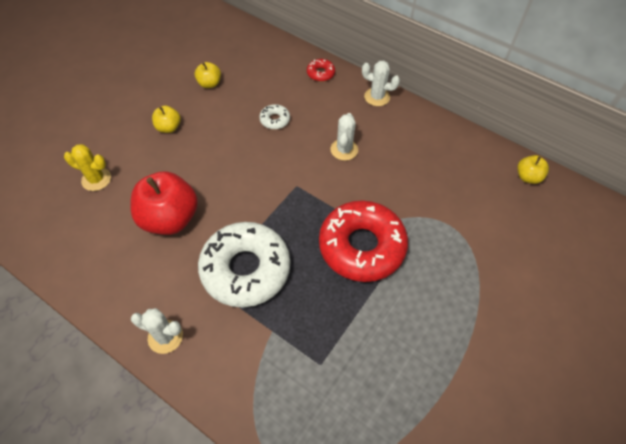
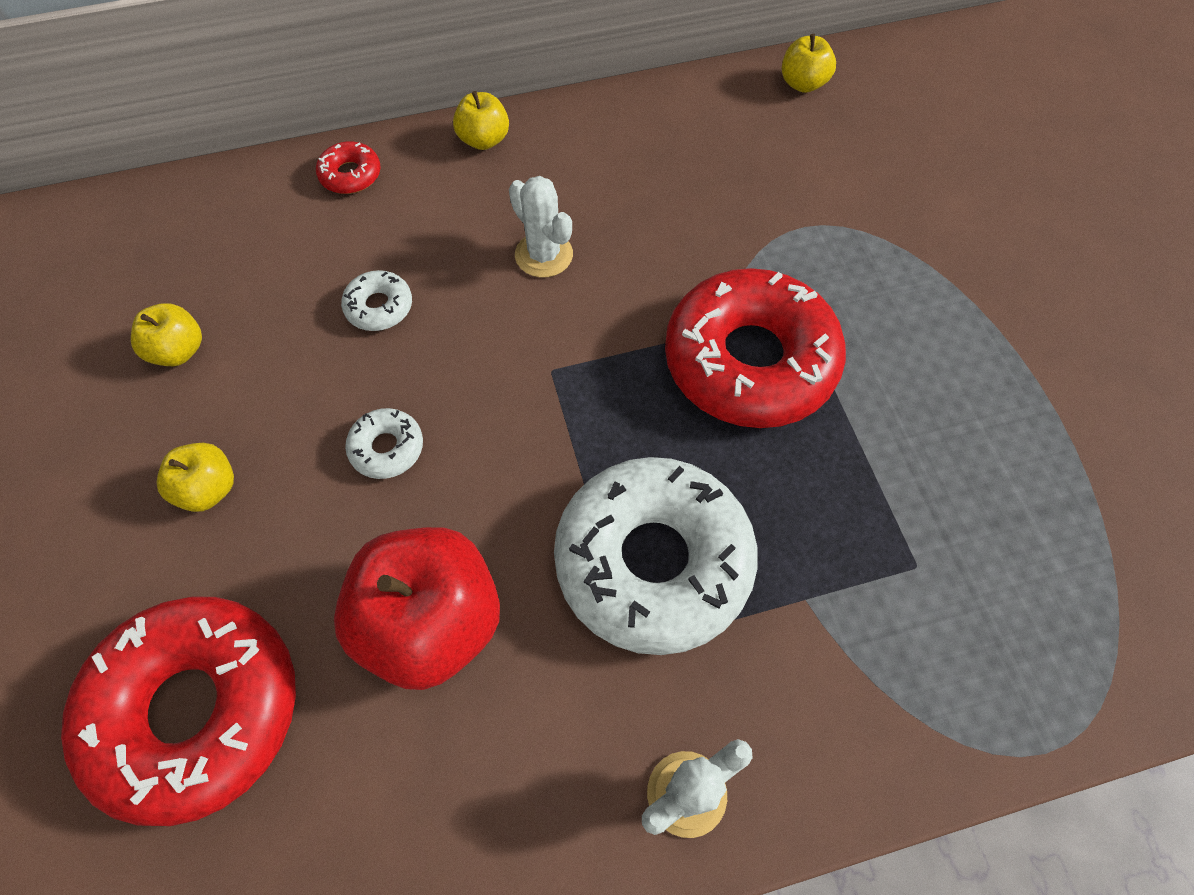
camera: 50 degrees left, 5 degrees up
yellow cactus [64,144,111,191] -> red donut [61,596,296,826]
white cactus [362,61,400,106] -> yellow apple [453,91,509,150]
none -> white donut [345,408,423,479]

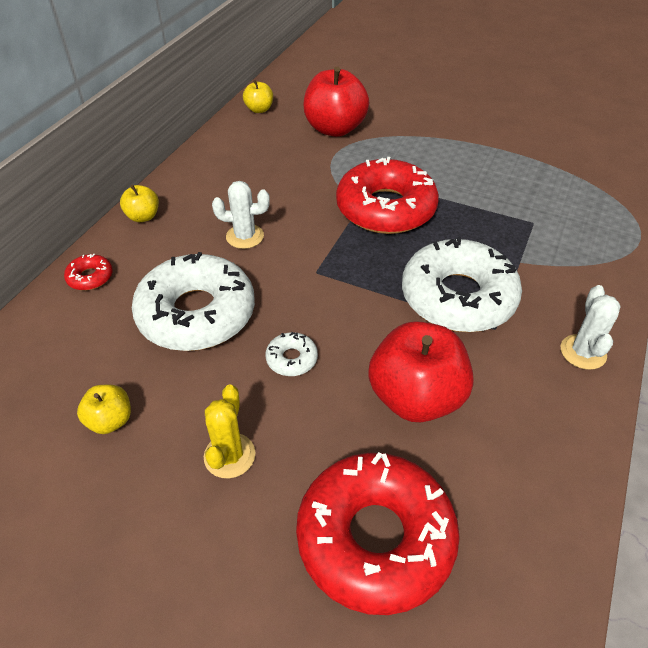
camera: 50 degrees left, 15 degrees down
yellow apple [157,443,234,512] -> yellow cactus [204,384,255,478]
white donut [341,270,412,331] -> white donut [132,252,255,351], size x2.43
none -> red apple [303,67,369,137]

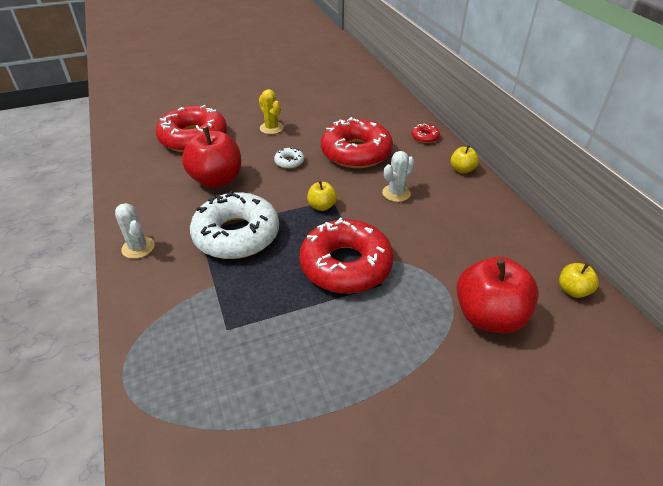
camera: 135 degrees right, 5 degrees down
yellow apple [77,385,131,434] -> yellow apple moved to [307,181,337,211]
white donut [132,252,255,351] -> red donut [321,117,393,168]

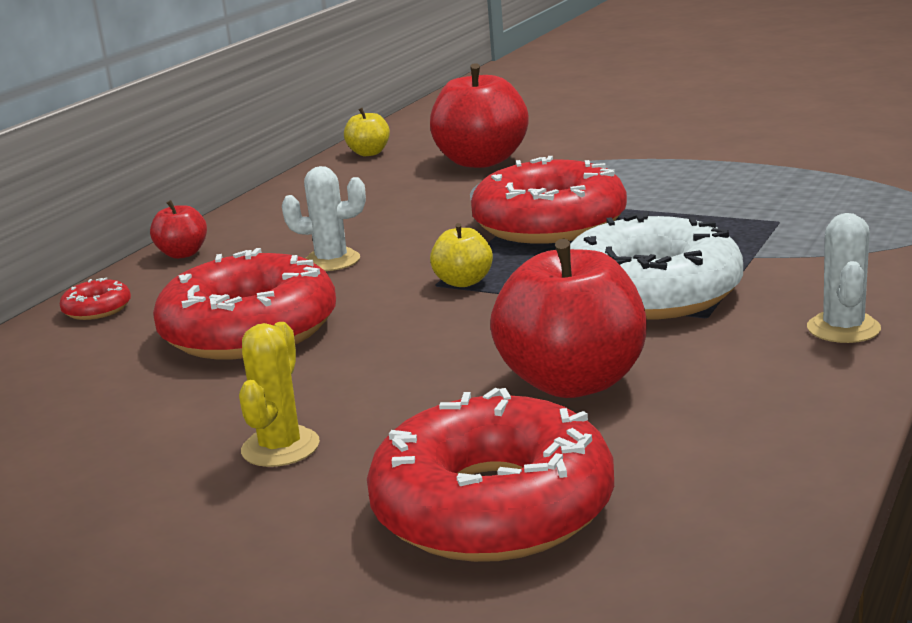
camera: 130 degrees left, 20 degrees down
white donut [274,148,304,169] -> none
yellow apple [451,145,479,174] -> red apple [150,200,207,259]

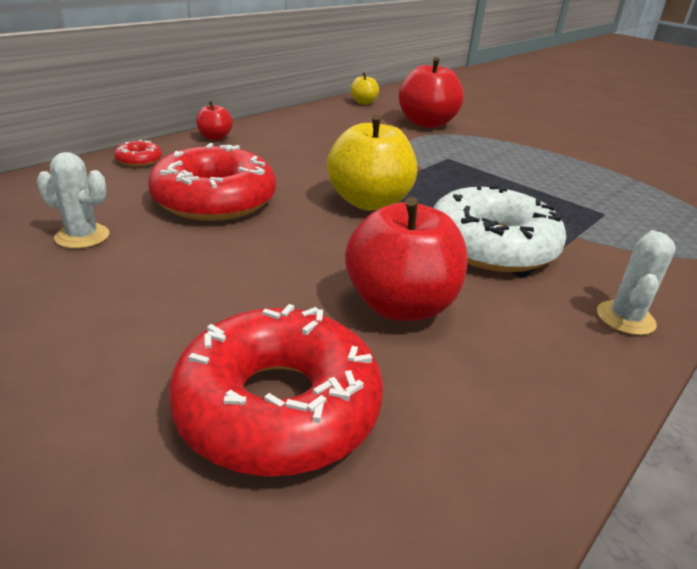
camera: 10 degrees right, 10 degrees up
yellow cactus [239,322,320,467] -> none
white cactus [282,166,366,271] -> white cactus moved to [37,152,109,249]
yellow apple [430,223,493,287] -> yellow apple [327,114,417,211], size x2.03
red donut [471,156,627,244] -> none

